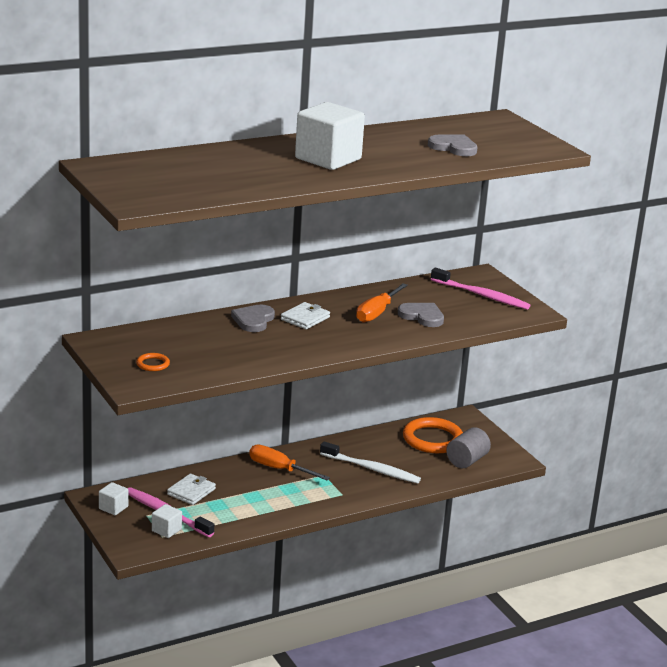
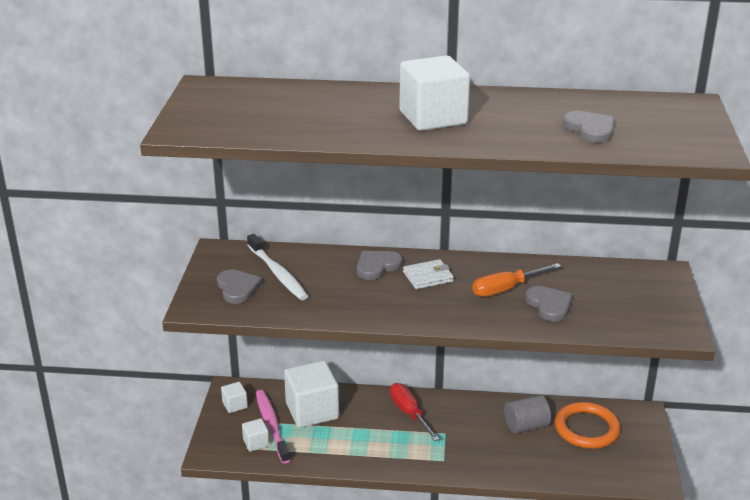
camera: 35 degrees right, 5 degrees up
orange ring [136,353,170,371] -> grey heart [217,269,262,304]
white wallet [167,474,216,505] -> white cube [284,361,339,428]
orange screwdriver [249,444,330,480] -> red screwdriver [390,383,440,441]
white toothbrush [320,442,421,484] -> white toothbrush moved to [247,234,308,300]
pink toothbrush [431,268,531,310] -> none
grey cylinder [446,427,491,468] -> grey cylinder moved to [504,395,551,434]

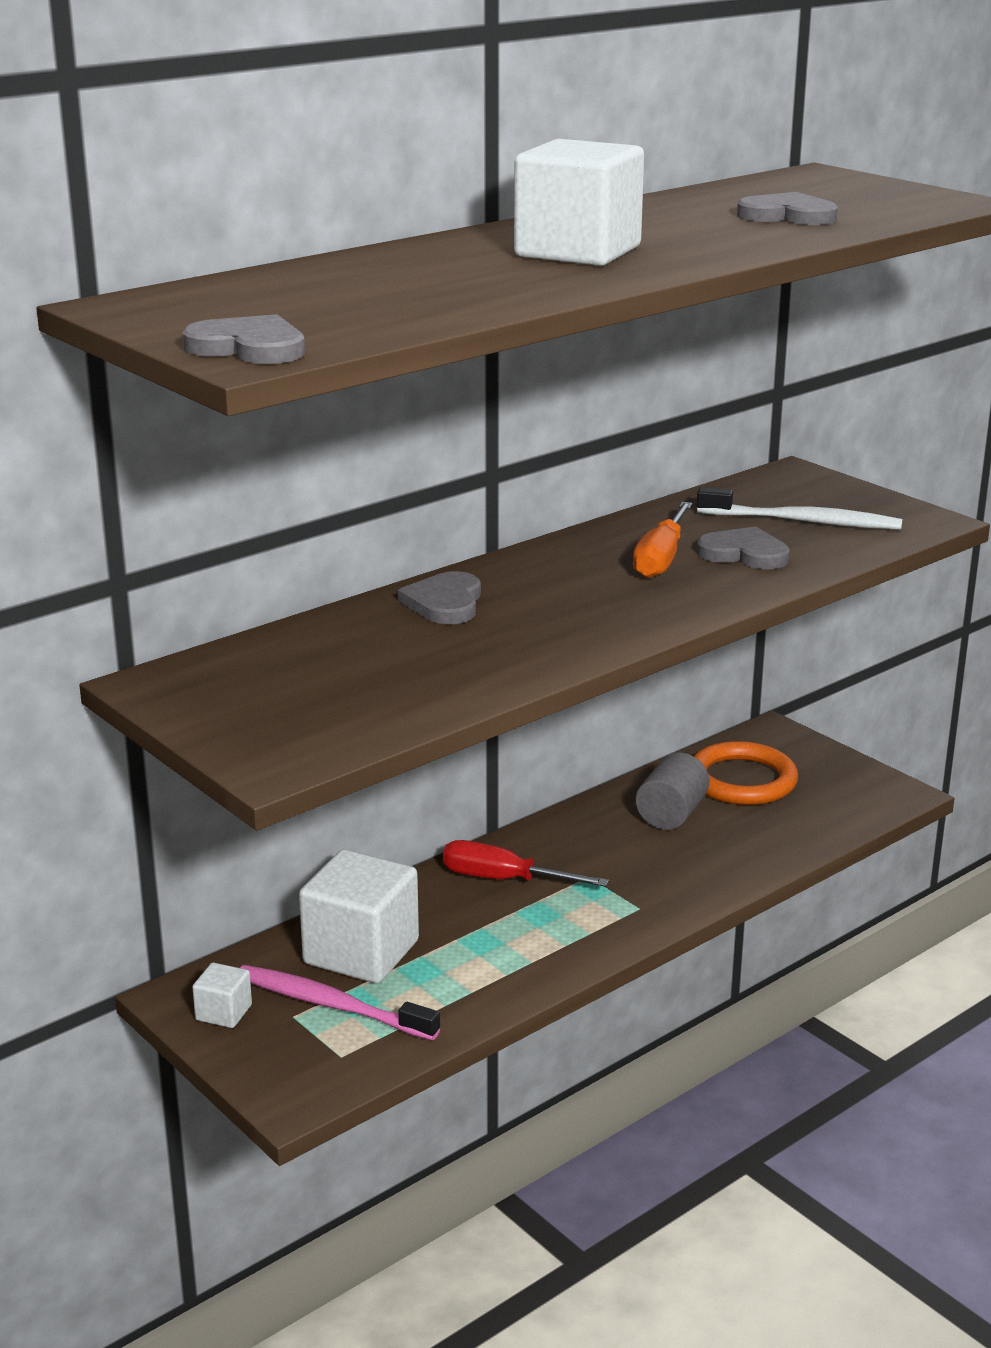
camera: 45 degrees left, 5 degrees down
grey heart [217,269,262,304] -> grey heart moved to [183,314,305,364]
white cube [242,418,269,452] -> none
white toothbrush [247,234,308,300] -> white toothbrush moved to [697,487,902,530]
white wallet [403,259,454,289] -> none

